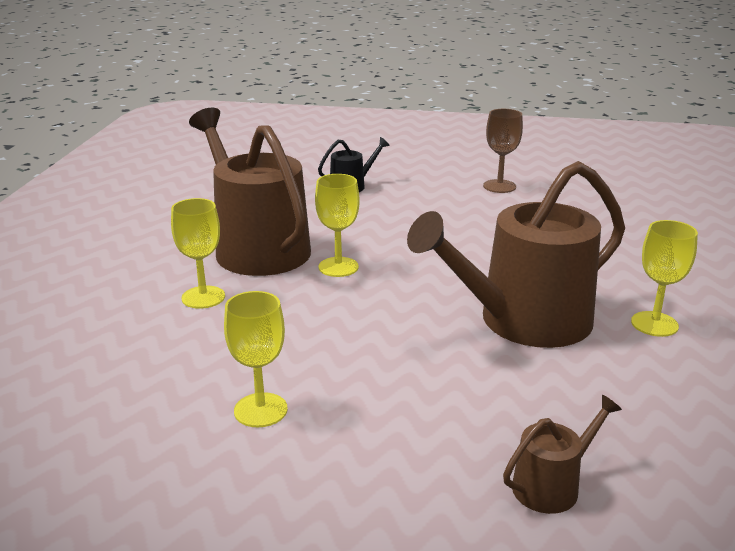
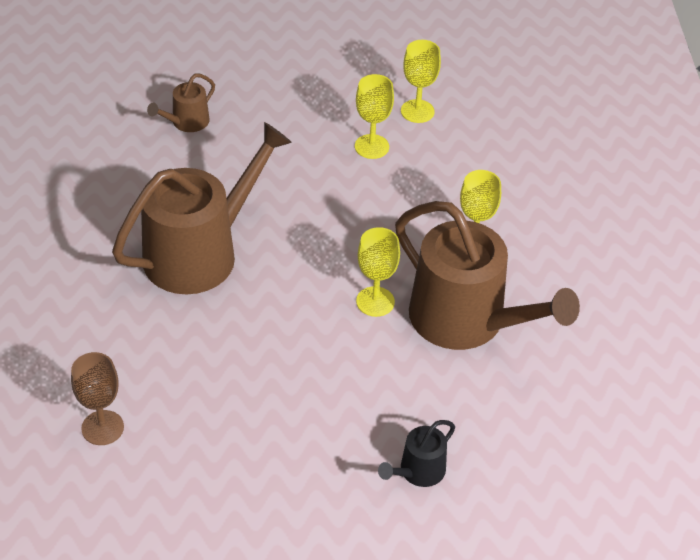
camera: 165 degrees right, 20 degrees up
brown goblet [483,109,523,193] -> brown goblet moved to [71,352,124,445]
yellow goblet [631,220,698,337] -> yellow goblet moved to [401,40,441,123]

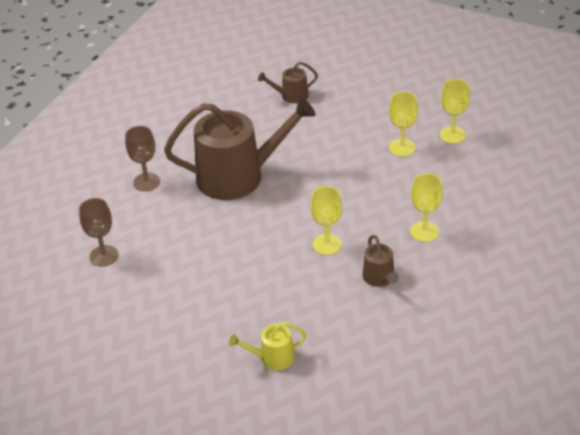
camera: 35 degrees right, 5 degrees down
black watering can [378,420,455,487] -> yellow watering can [229,322,307,370]
brown watering can [395,201,580,350] -> brown watering can [363,235,399,287], size x0.44
none -> brown goblet [125,126,160,191]

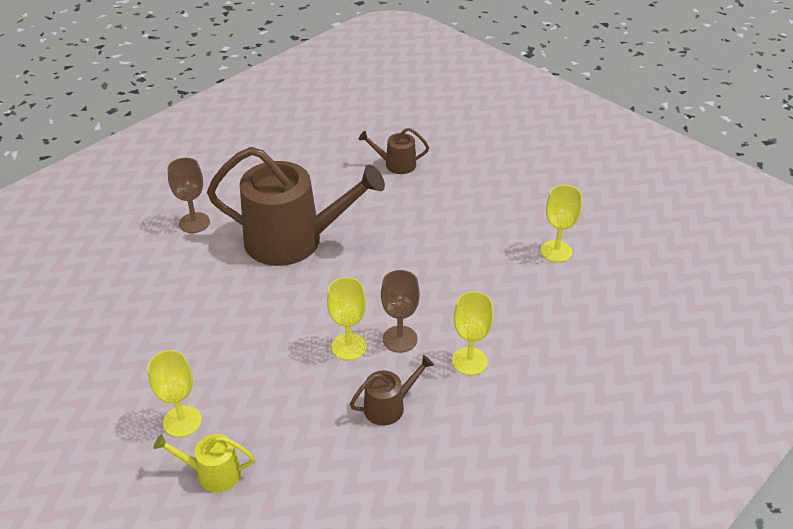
camera: 15 degrees right, 0 degrees up
brown goblet [79,198,118,266] -> brown goblet moved to [381,270,420,353]
brown watering can [363,235,399,287] -> brown watering can turned 120 degrees counterclockwise [350,355,434,426]
yellow goblet [389,92,418,156] -> yellow goblet moved to [148,350,202,437]

